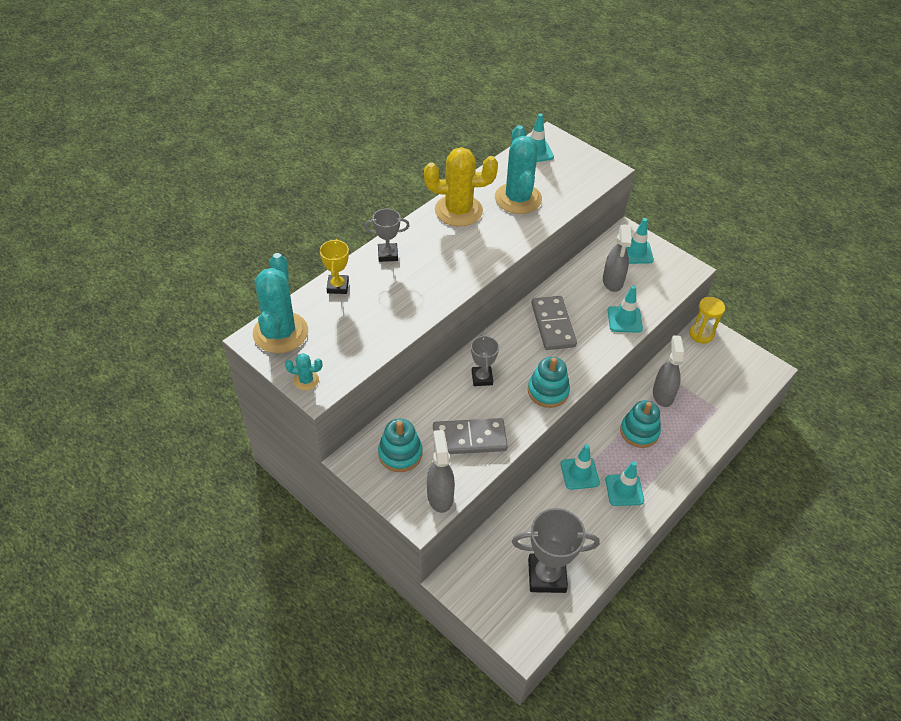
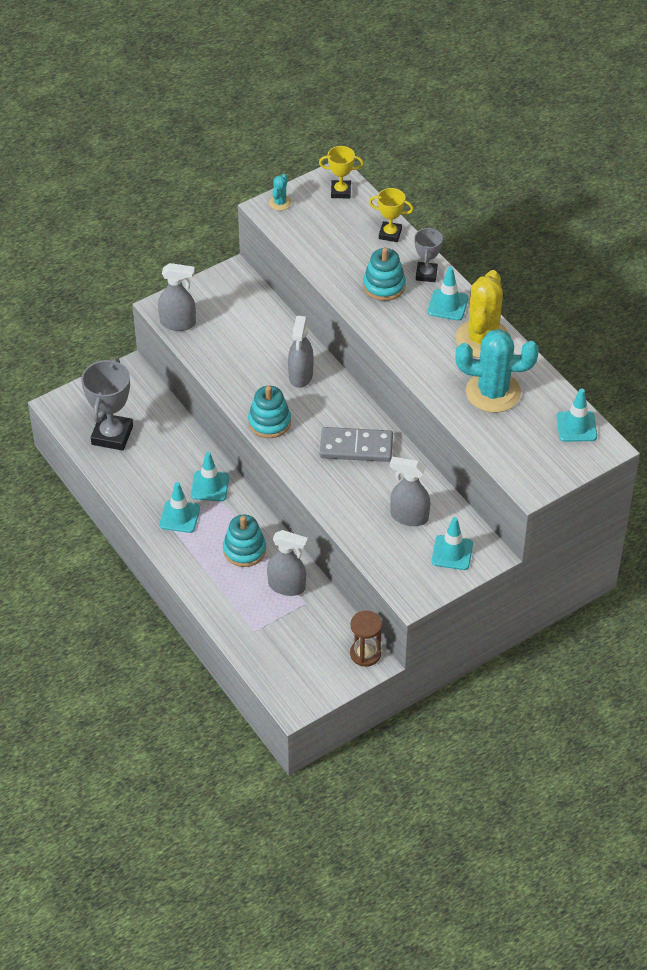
camera: 105 degrees right, 0 degrees up
turquoise cactus [253,253,308,353] -> yellow trophy [319,146,364,199]
turquoise stacking toy [378,419,423,472] -> turquoise stacking toy moved to [363,247,406,301]
grey domino [433,418,508,454] -> none
grey trophy [471,334,499,386] -> grey spray bottle [288,315,314,388]
turquoise traffic cone [608,285,643,333] -> turquoise traffic cone moved to [428,267,468,321]
yellow hourglass [689,297,725,344] -> brown hourglass [350,611,382,667]

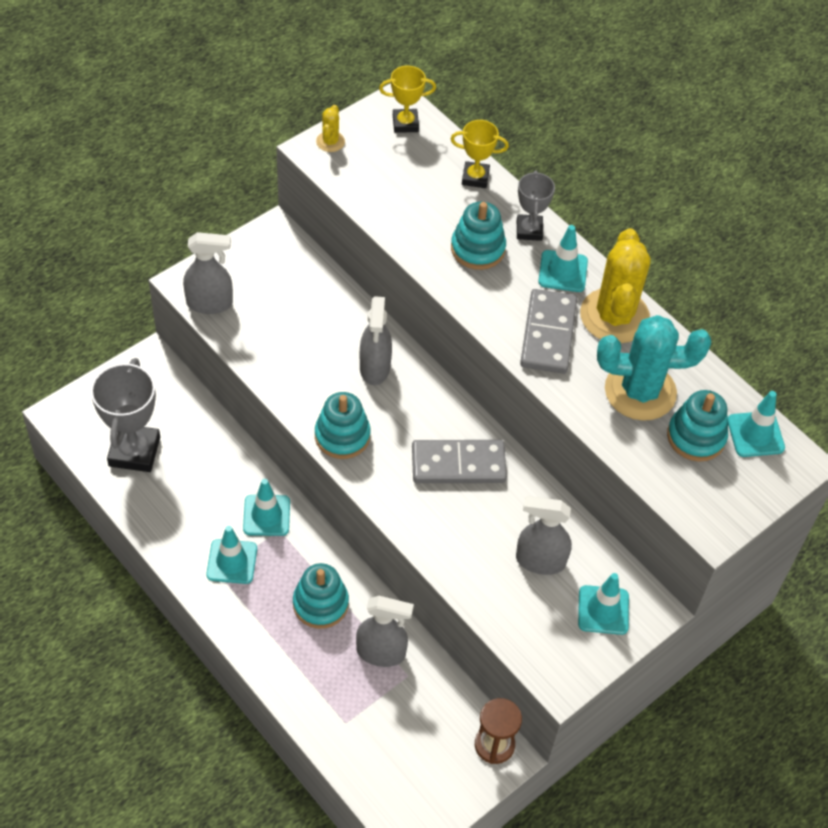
camera: 10 degrees left, 5 degrees up
turquoise cactus [269,174,292,211] -> yellow cactus [316,105,345,152]
none -> grey domino [520,289,577,374]
none -> turquoise stacking toy [667,390,728,461]

